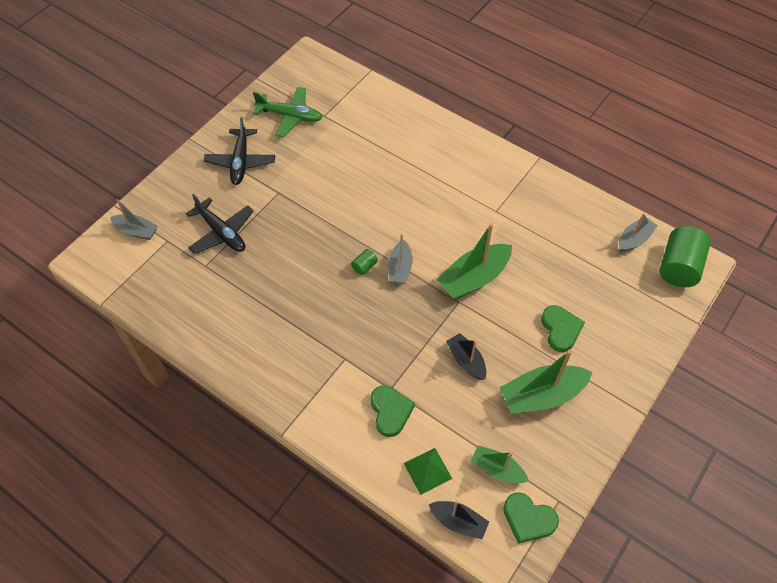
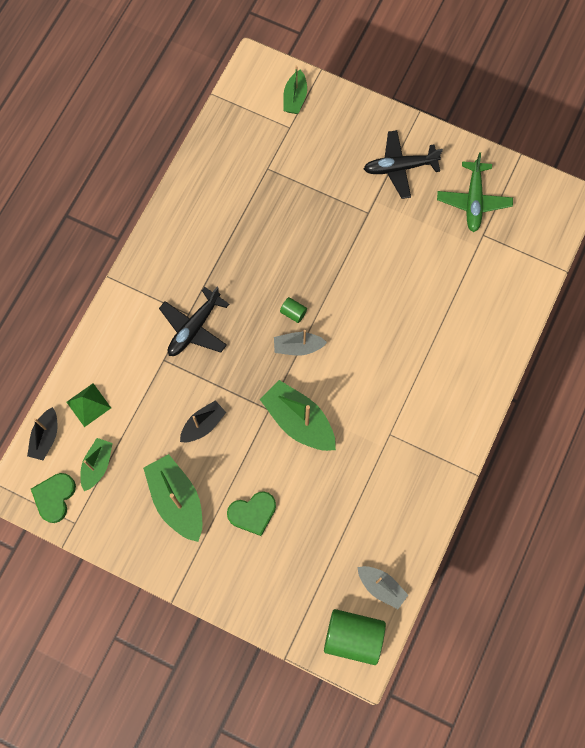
camera: 80 degrees right, 15 degrees up
grey boat [110,199,158,240] -> green boat [283,65,307,114]
black plane [186,194,254,254] -> black plane moved to [159,287,229,356]
green heart [371,385,415,437] -> none

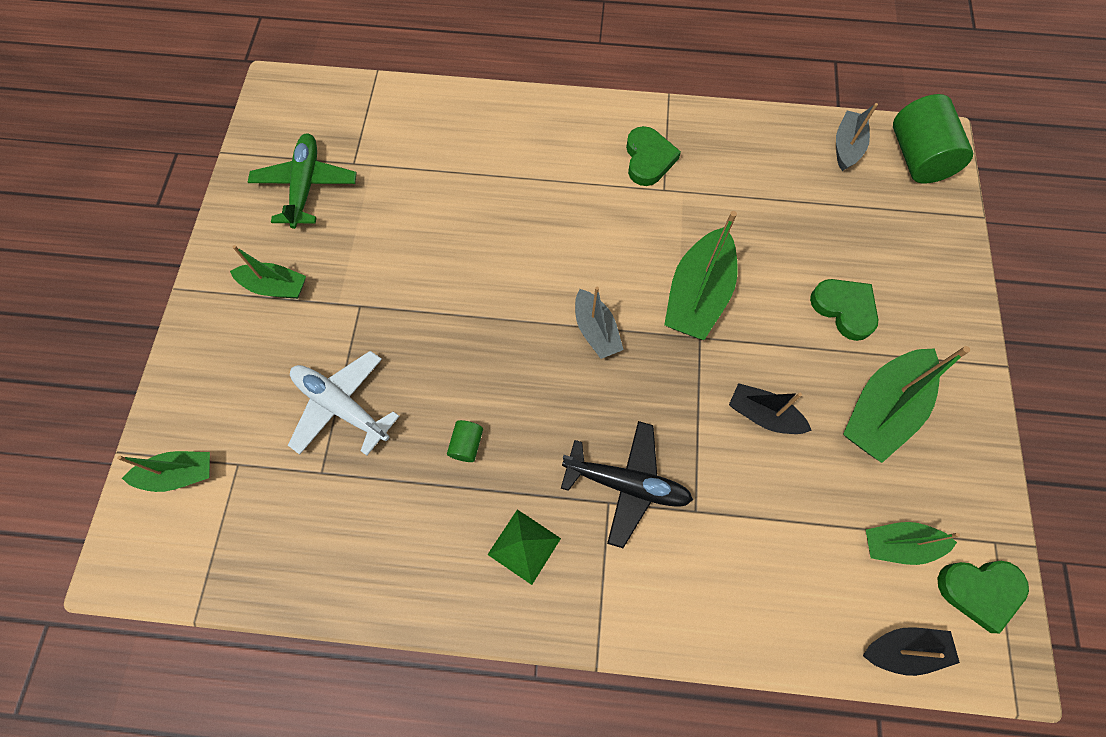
camera: 110 degrees left, 5 degrees down
green pyramid [67,383,111,427] -> green pyramid moved to [487,509,561,585]
green cylinder [280,297,307,323] -> green cylinder moved to [447,420,483,462]
black plane [364,130,443,199] -> green boat [230,245,306,299]
green plane [437,152,513,232] -> green plane turned 75 degrees counterclockwise [248,133,357,229]
none -> white plane [288,351,399,456]
none -> green heart [626,126,681,186]

